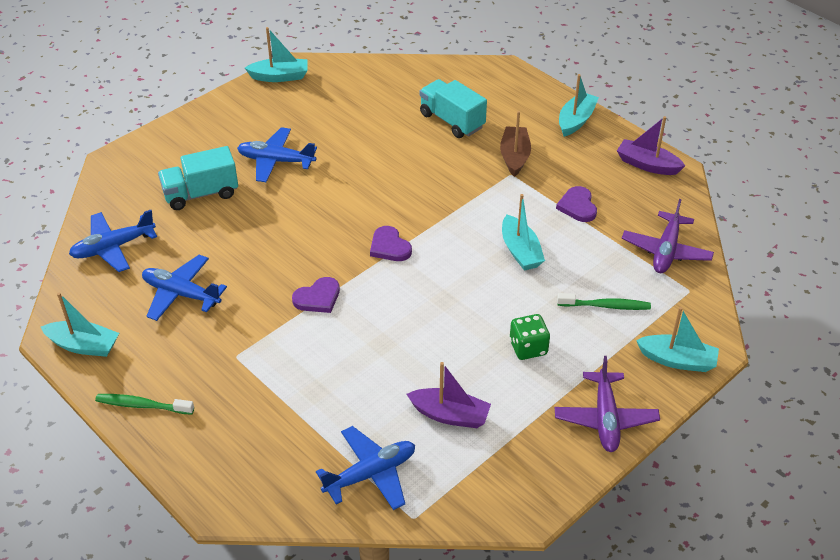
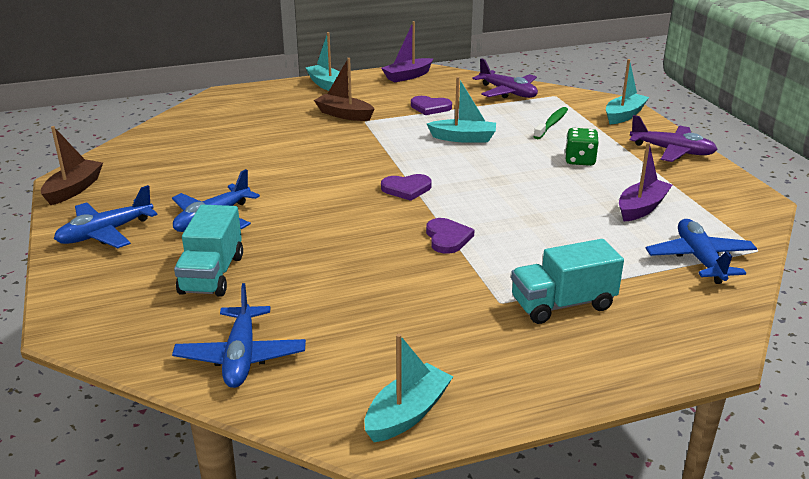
camera: 65 degrees left, 15 degrees down
green toothbrush [95,394,194,415] -> none
blue plane [142,255,227,321] -> blue plane moved to [54,185,158,248]
turquoise boat [245,27,308,82] -> brown boat [41,126,103,205]
turquoise truck [420,79,487,138] -> turquoise truck moved to [511,239,624,324]

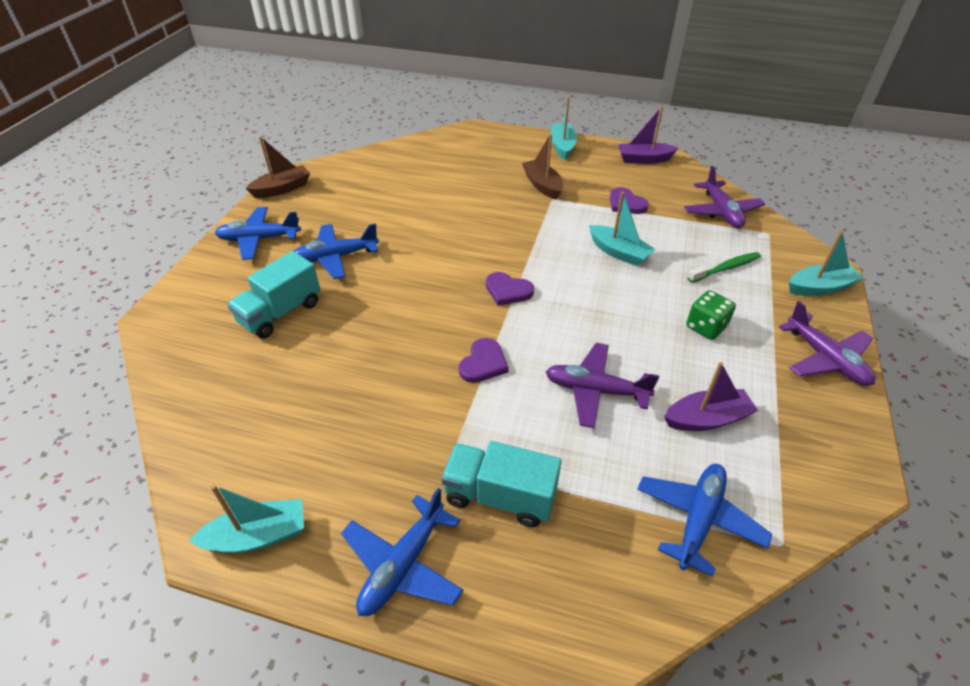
camera: 35 degrees right, 15 degrees up
blue plane [172,283,306,388] -> blue plane moved to [341,488,463,616]
none -> purple plane [546,343,659,428]

